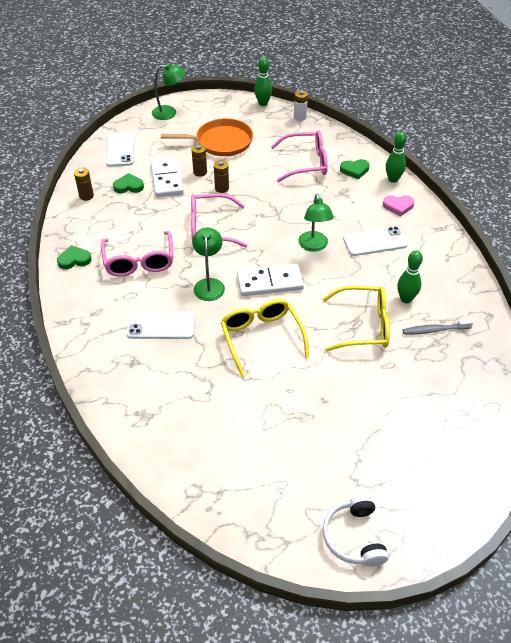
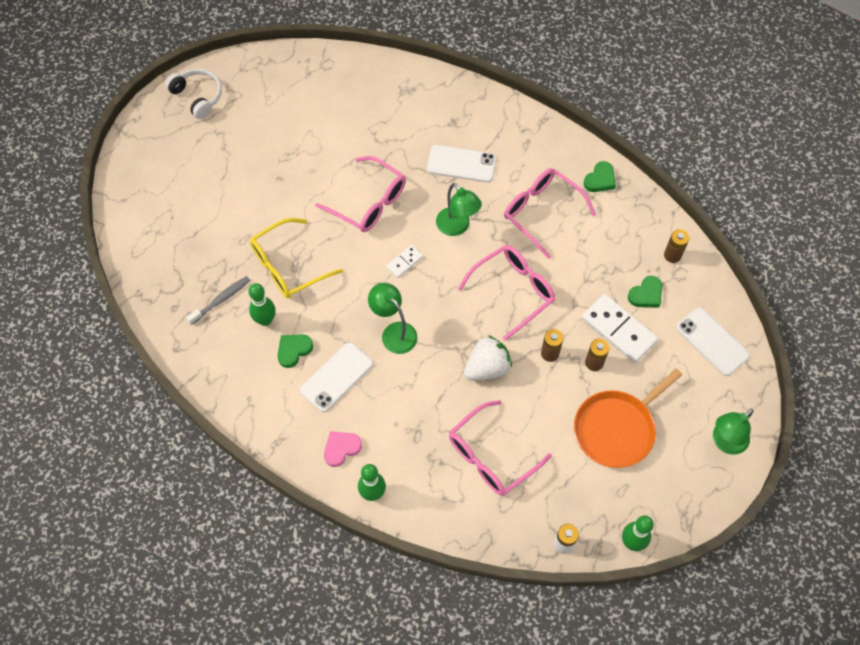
camera: 145 degrees right, 15 degrees up
white phone [126,311,195,339] -> white phone turned 45 degrees clockwise [427,145,497,182]
yellow glasses [221,299,309,376] -> pink glasses [315,156,406,232]
white domino [237,264,304,296] -> white domino [386,245,423,278], size x0.51
green heart [340,159,370,179] -> green heart moved to [277,334,313,368]
none -> white strawberry [464,335,512,381]

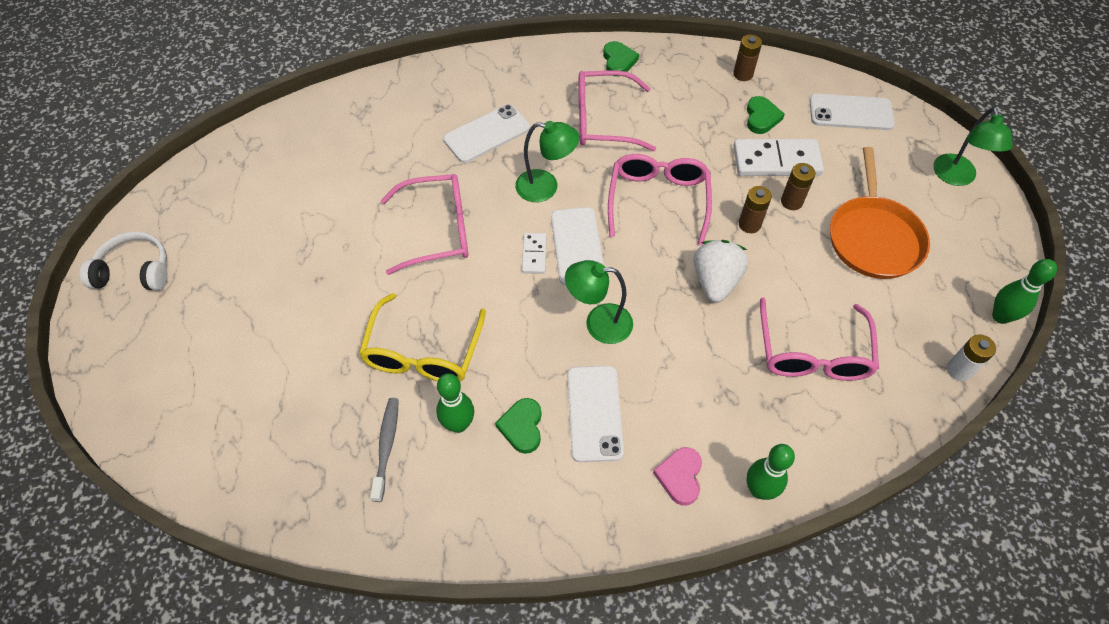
camera: 45 degrees left, 5 degrees down
none -> white phone [551,207,604,285]

